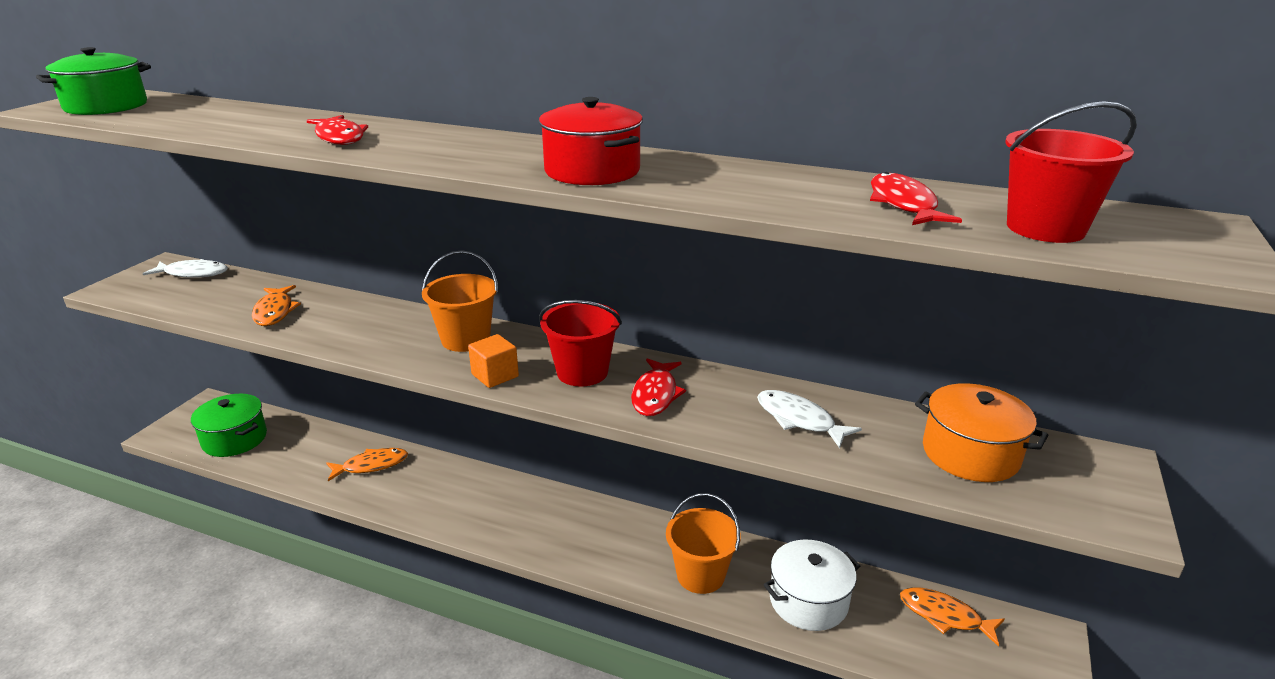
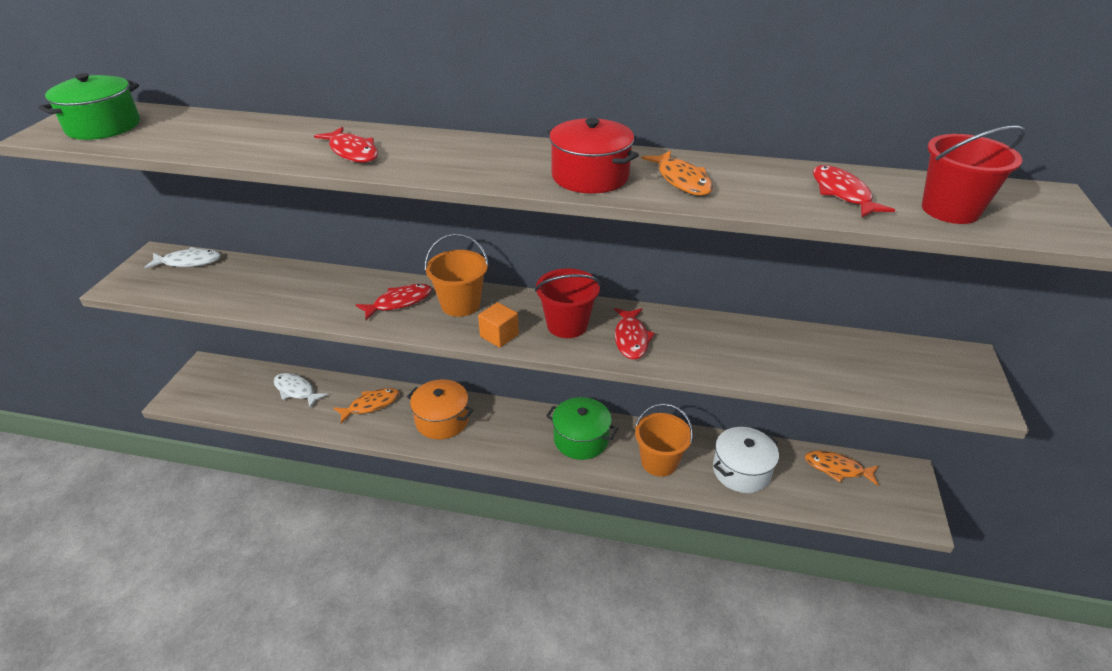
camera: 10 degrees left, 10 degrees up
green pot [191,394,267,457] -> green pot moved to [546,397,618,460]
orange fish [252,285,301,326] -> orange fish moved to [642,150,713,196]
white fish [757,390,862,448] -> white fish moved to [274,373,328,408]
orange pot [915,383,1048,482] -> orange pot moved to [407,380,473,439]
none -> red fish [356,284,432,320]

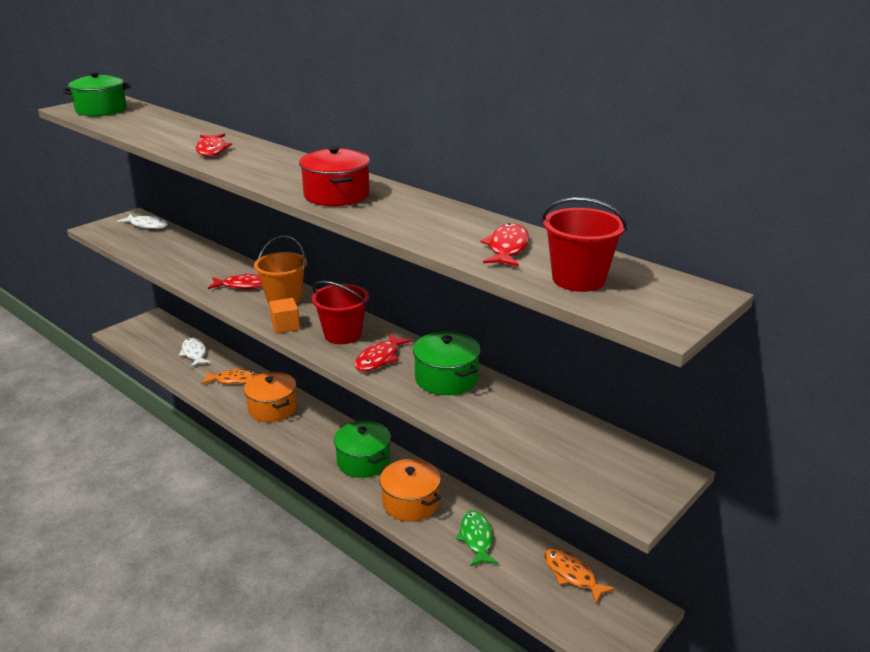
camera: 30 degrees right, 10 degrees down
orange bucket [635,403,693,477] -> orange pot [380,459,441,522]
orange fish [642,150,713,196] -> none
white pot [713,427,779,493] -> green fish [456,510,498,566]
none -> green pot [413,332,481,395]

